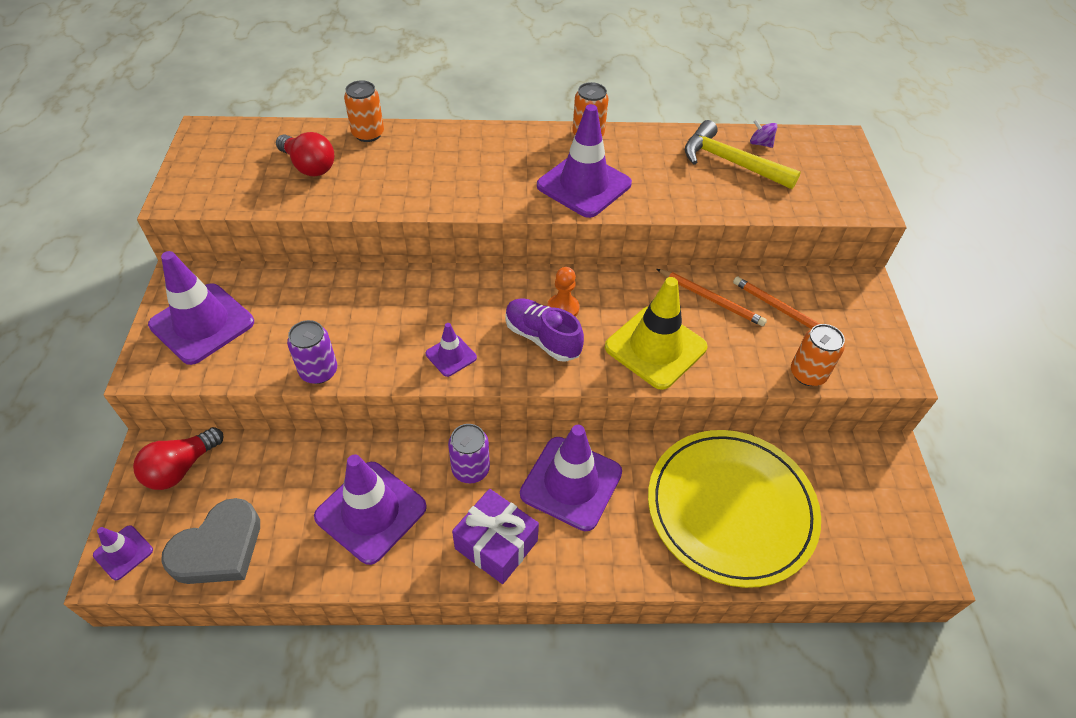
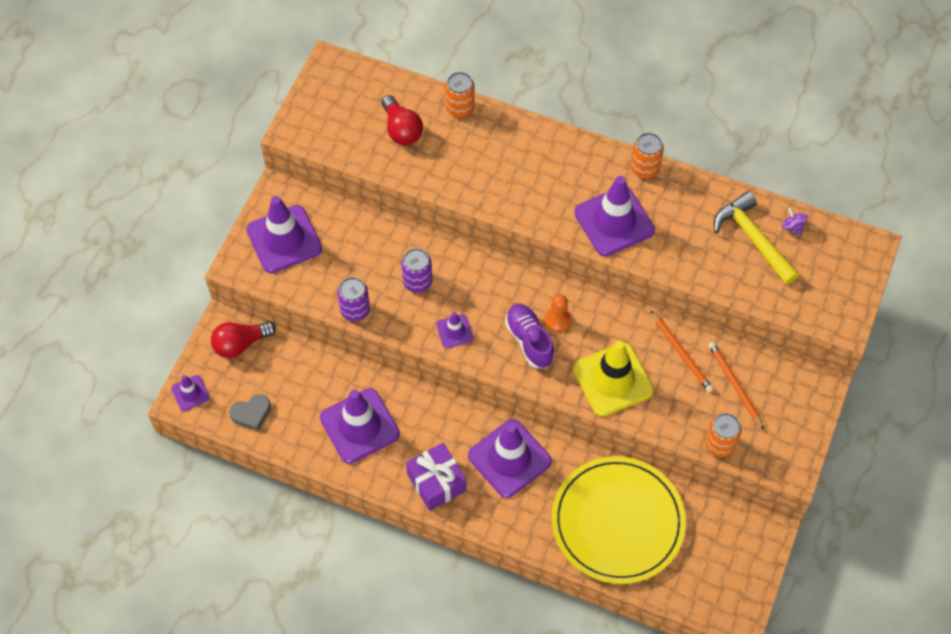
camera: 25 degrees right, 10 degrees up
grey heart [161,498,260,584] -> grey heart [229,394,271,430], size x0.60
purple can [448,424,490,484] -> purple can moved to [401,248,432,293]

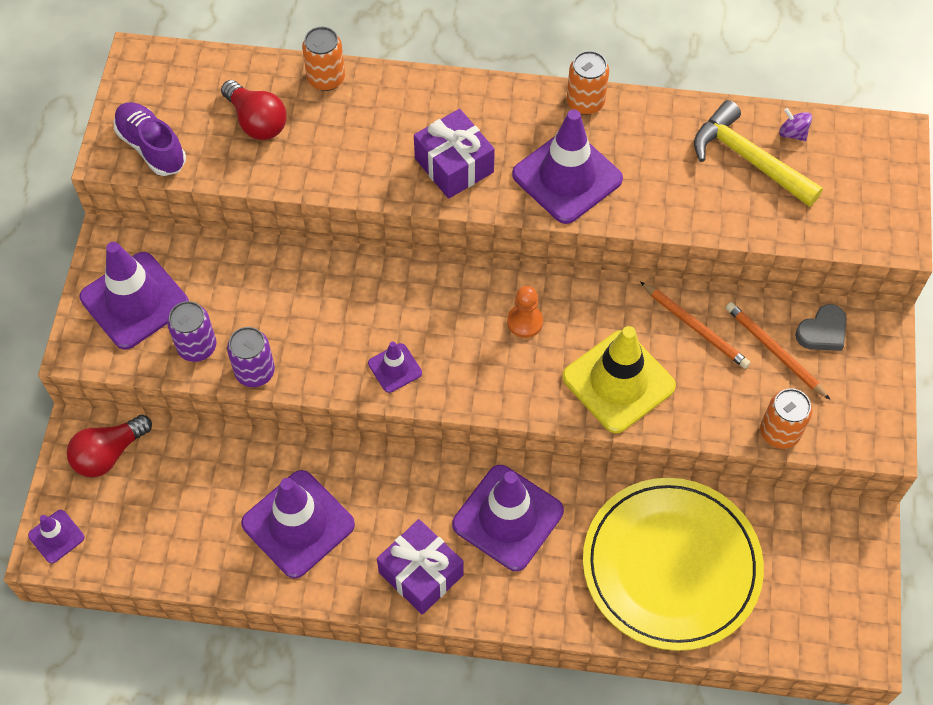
camera: 15 degrees left, 0 degrees up
grey heart [229,394,271,430] -> grey heart moved to [795,304,846,351]
purple can [401,248,432,293] -> purple can moved to [167,301,216,362]
purple shoe [505,303,555,368] -> purple shoe moved to [114,102,186,176]
none -> purple gift [414,109,495,199]

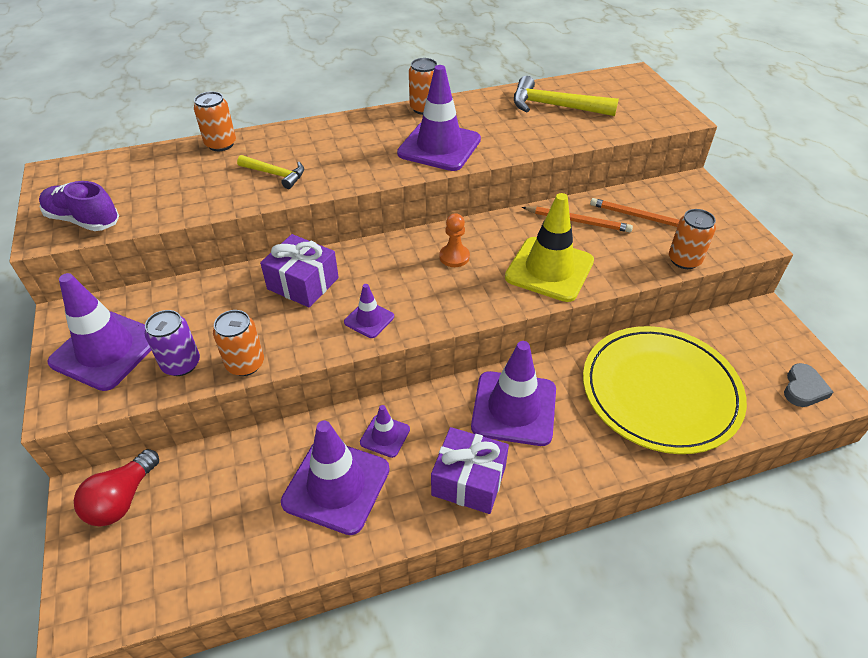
camera: 25 degrees left, 15 degrees down
purple traffic cone [28,510,84,563] -> purple traffic cone moved to [360,405,410,458]
red light bulb [221,80,287,140] -> none
purple can [227,327,275,387] -> orange can [213,310,264,376]
purple gift [414,109,495,199] -> purple gift moved to [260,234,339,308]
purple spinning top [779,108,812,141] -> none
grey heart [795,304,846,351] -> grey heart moved to [784,363,833,407]
none -> yellow hammer [237,155,304,189]

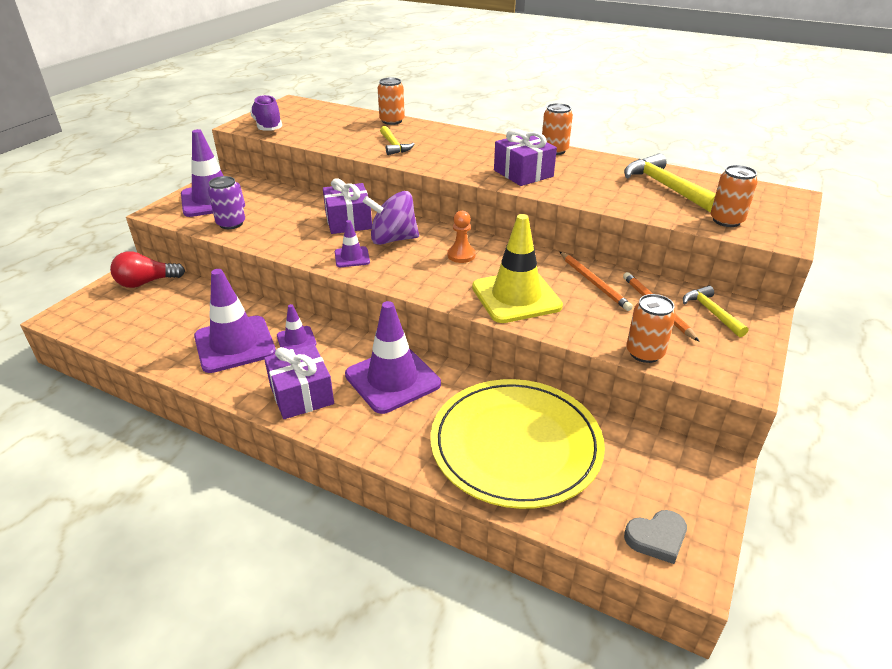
camera: 45 degrees right, 10 degrees down
orange can [213,310,264,376] -> orange can moved to [710,165,758,227]
purple traffic cone [397,65,481,171] -> purple gift [494,129,557,186]
none -> purple spinning top [363,191,419,245]
none -> yellow hammer [683,286,748,337]

